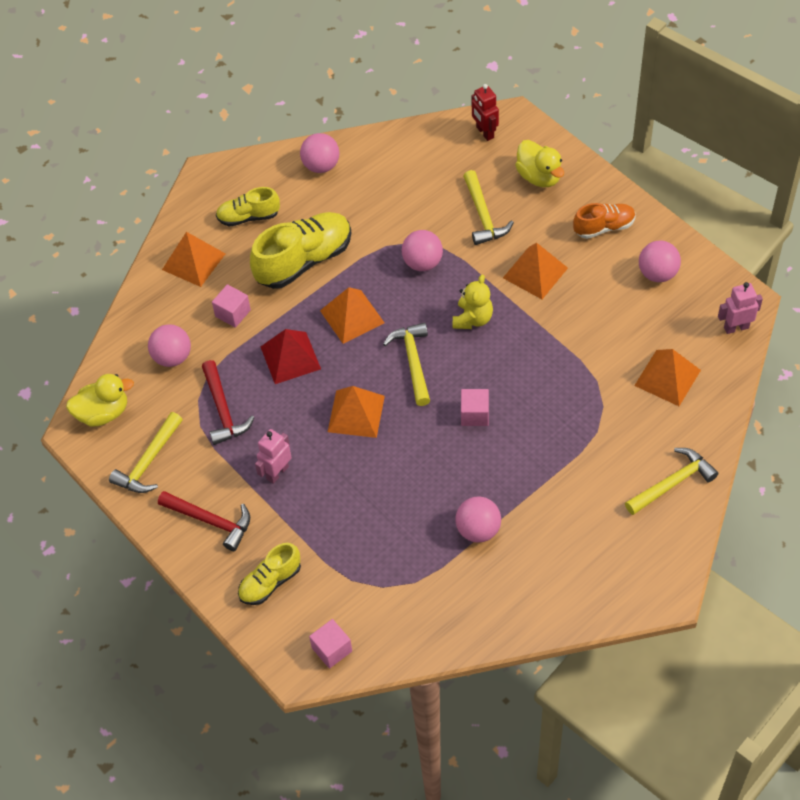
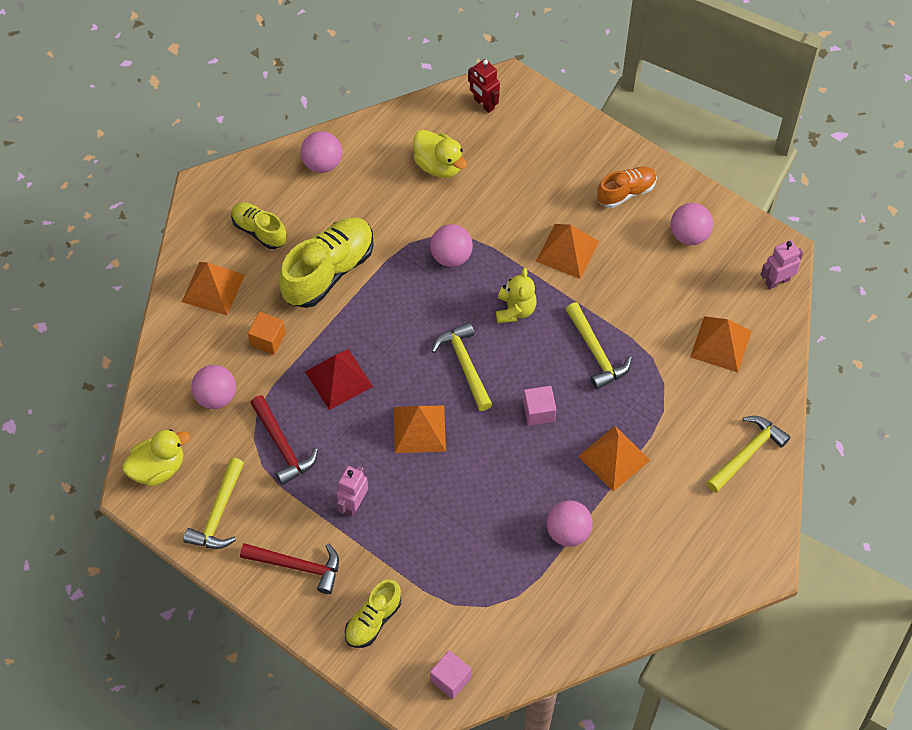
camera: 15 degrees left, 5 degrees up
pink cube [212,284,251,328] -> orange cube [248,312,286,355]
yellow shoe [216,187,280,227] -> yellow shoe turned 60 degrees clockwise [231,202,287,249]
orange pyramid [320,287,384,344] -> orange pyramid moved to [578,426,650,492]
yellow hammer [463,170,514,245] -> yellow hammer moved to [566,302,632,390]
yellow duck [515,140,564,187] -> yellow duck moved to [413,130,467,178]

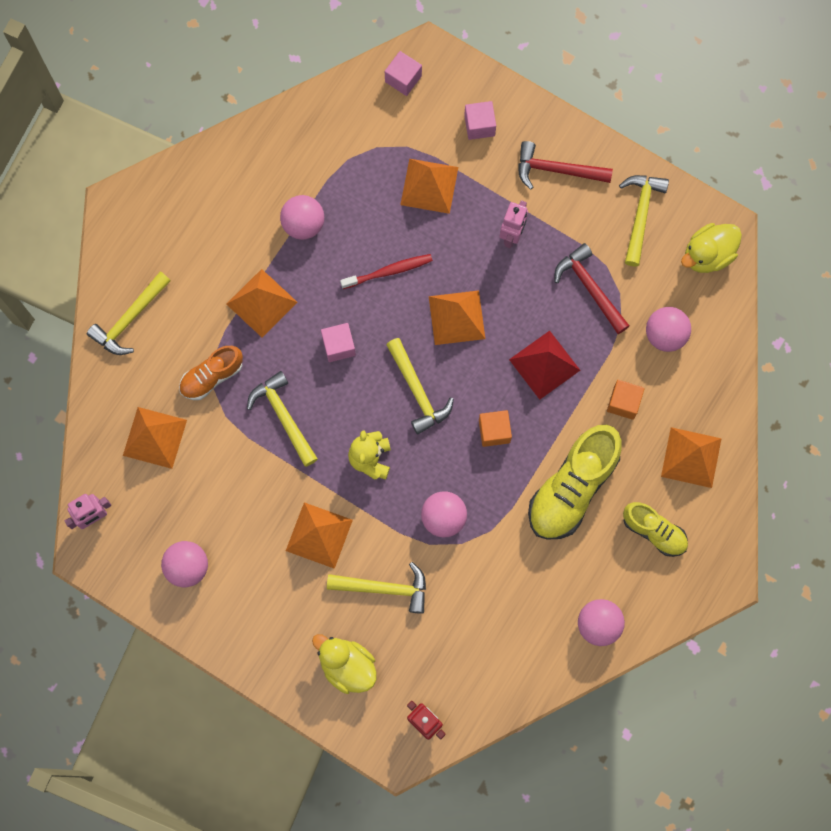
camera: 175 degrees right, 15 degrees up
yellow shoe [345,580,401,648] -> pink cube [464,101,496,140]
yellow duck [413,130,467,178] -> yellow duck moved to [312,634,376,694]
orange shoe [597,166,657,208] -> orange shoe moved to [179,346,243,400]
none -> yellow hammer [327,562,426,614]
none -> red toothbrush [340,254,433,289]
none -> orange pyramid [400,159,458,214]
none -> orange cube [479,410,512,447]

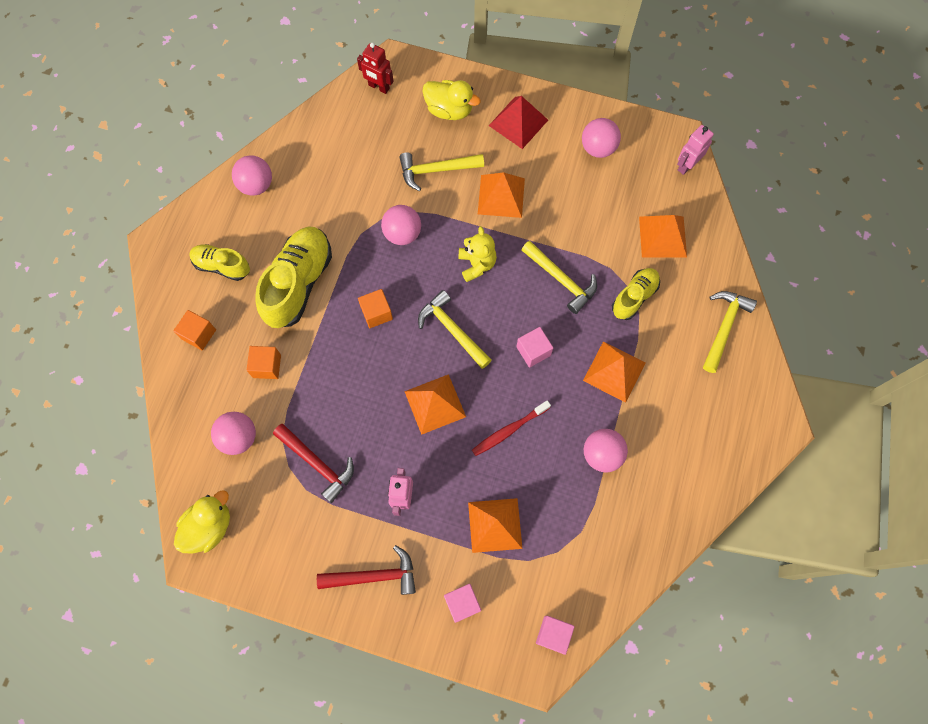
camera: 165 degrees right, 5 degrees down
orange shoe [179,346,243,400] -> yellow shoe [612,268,660,320]
red pyramid [509,331,580,400] -> red pyramid moved to [489,96,548,149]
yellow hammer [619,175,669,266] -> none
orange pyramid [661,427,722,488] -> orange cube [173,310,216,350]

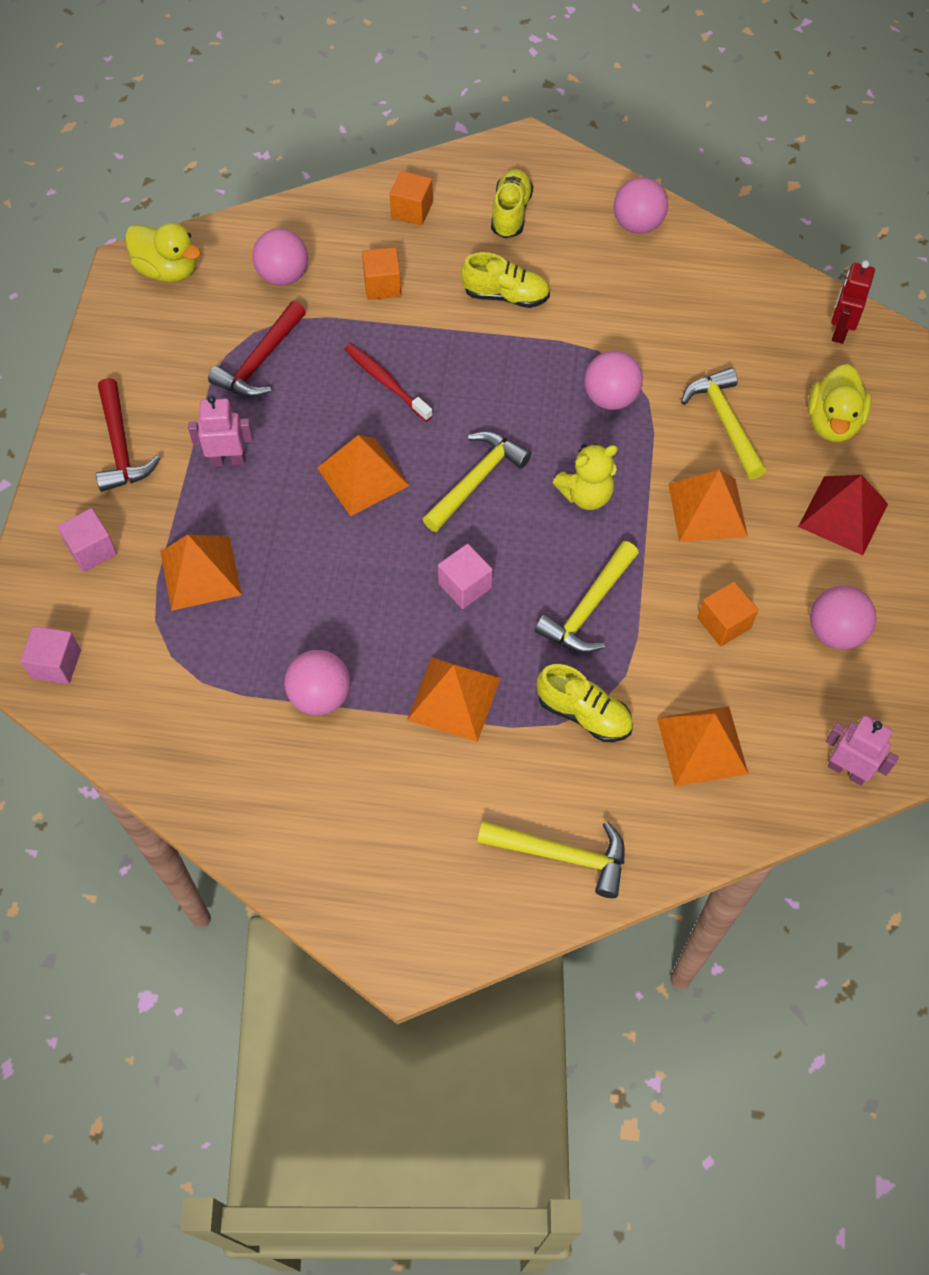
camera: 80 degrees right, 10 degrees down
yellow shoe [255,226,332,328] -> yellow shoe [461,252,550,308], size x0.58
orange cube [358,289,393,328] -> orange cube moved to [697,581,758,646]
red toothbrush [472,400,551,456] -> red toothbrush moved to [345,343,433,422]

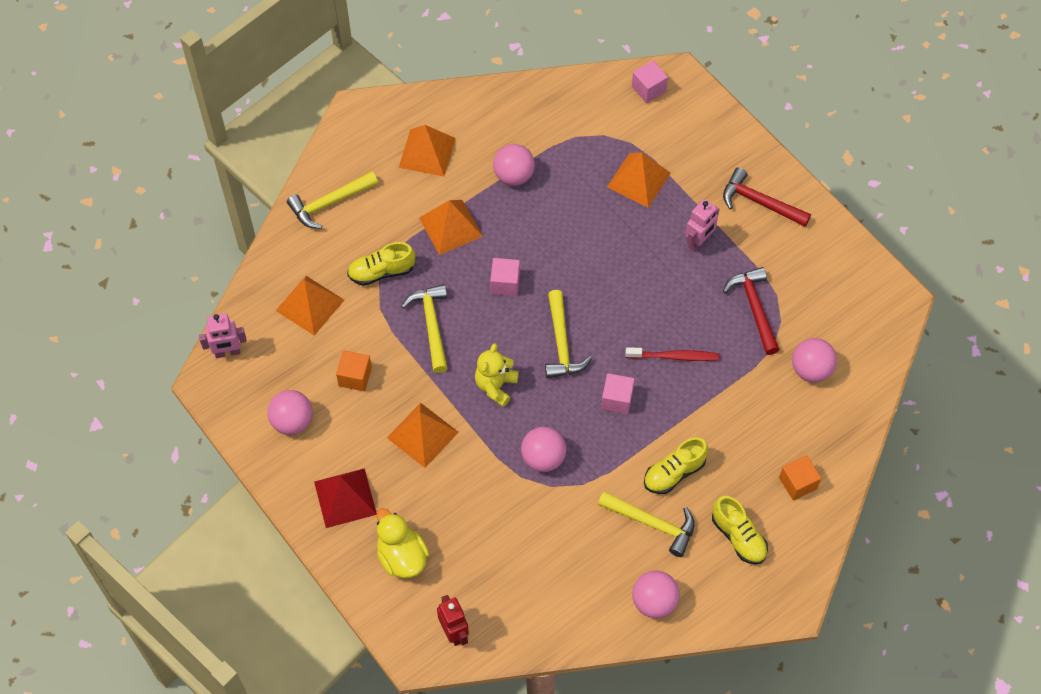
camera: 135 degrees right, 0 degrees up
pink cube [57,508,117,572] -> pink cube moved to [601,373,635,414]
yellow duck [125,223,201,282] -> none
orange pyramid [317,435,409,516] -> orange pyramid moved to [399,125,456,177]
orange cube [362,247,402,300] -> none
yellow hammer [681,368,766,480] -> yellow hammer moved to [598,492,695,557]

